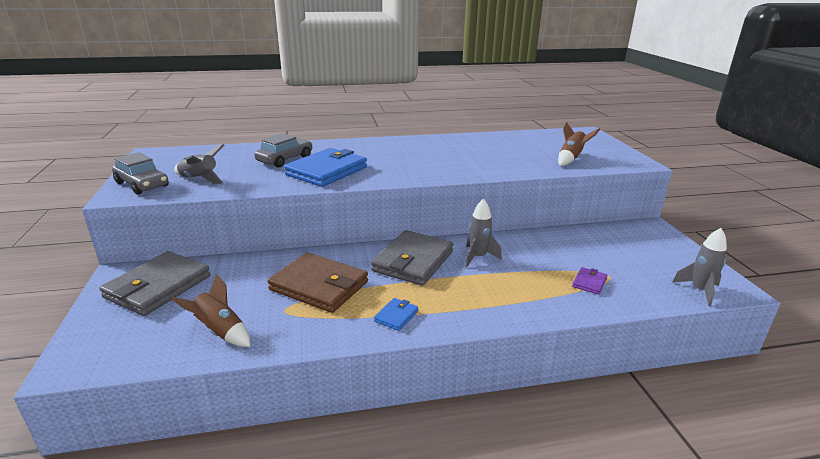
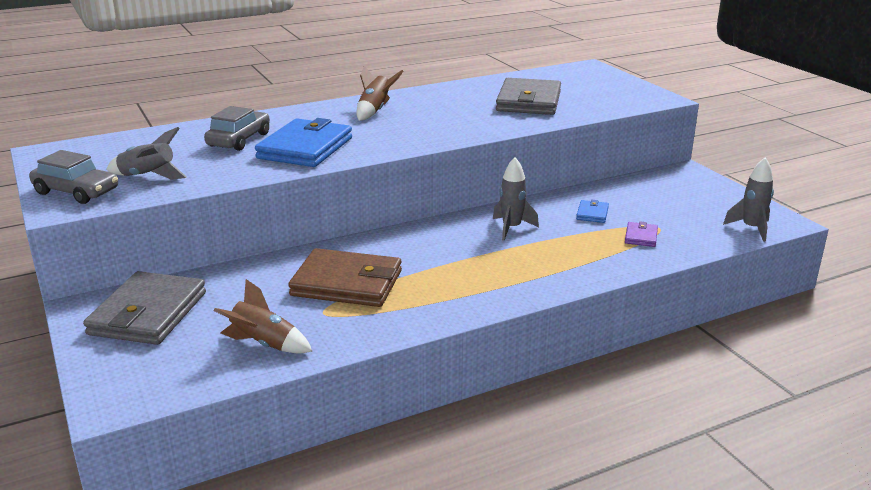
camera: 15 degrees left, 0 degrees up
grey wallet [371,230,453,286] -> grey wallet moved to [496,78,561,115]
blue wallet [374,298,418,331] -> blue wallet moved to [576,200,609,223]
brown rocket [558,122,600,166] -> brown rocket moved to [356,66,403,121]

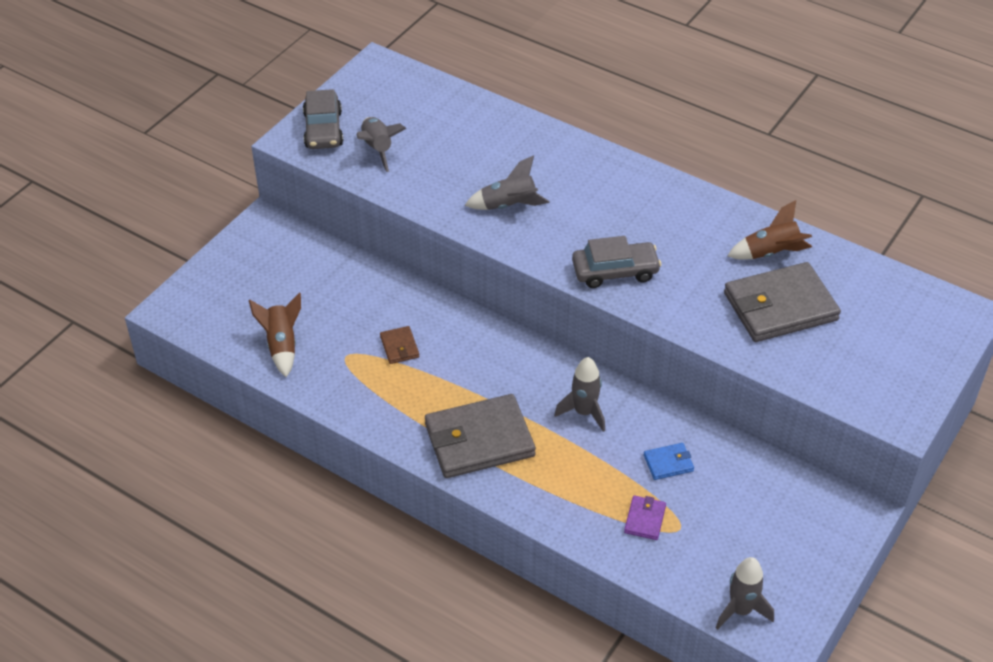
camera: 60 degrees right, 20 degrees up
grey wallet [83,271,206,345] -> grey wallet moved to [425,394,536,478]
grey car [204,106,270,151] -> grey car moved to [572,236,661,288]
blue wallet [255,118,352,167] -> grey rocket [465,155,550,210]
brown wallet [288,248,402,307] -> brown wallet [380,326,419,364], size x0.44
brown rocket [356,66,403,121] -> brown rocket moved to [728,200,812,260]
purple wallet [625,221,658,247] -> purple wallet turned 60 degrees counterclockwise [624,495,666,540]

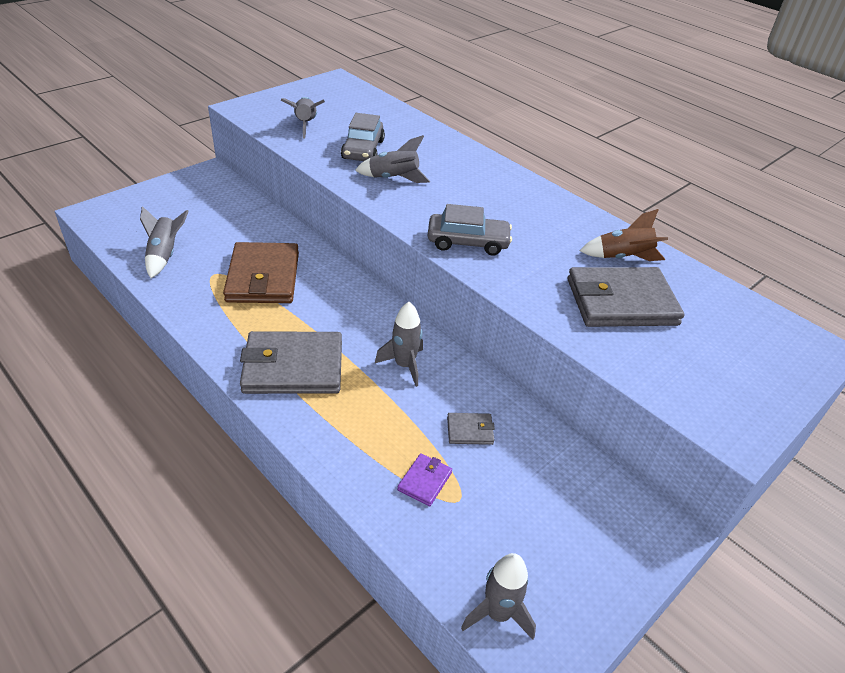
camera: 10 degrees right, 5 degrees down
brown rocket [249,292,301,377] -> grey rocket [140,206,189,278]
grey car [303,89,343,149] -> grey car moved to [341,113,385,161]
brown wallet [380,326,419,364] -> brown wallet [223,242,299,303], size x2.27
blue wallet [644,443,694,480] -> grey wallet [447,413,495,445]

